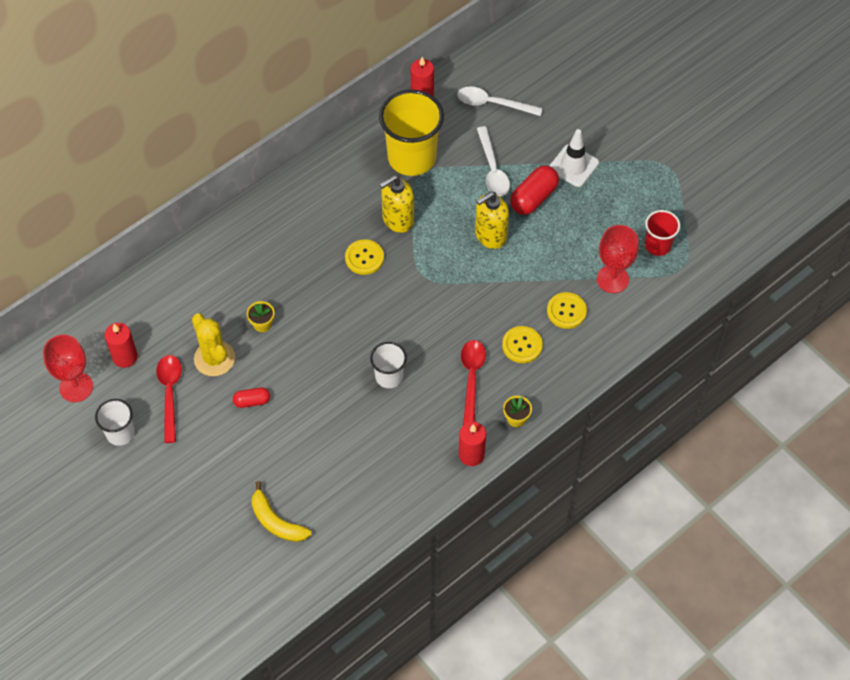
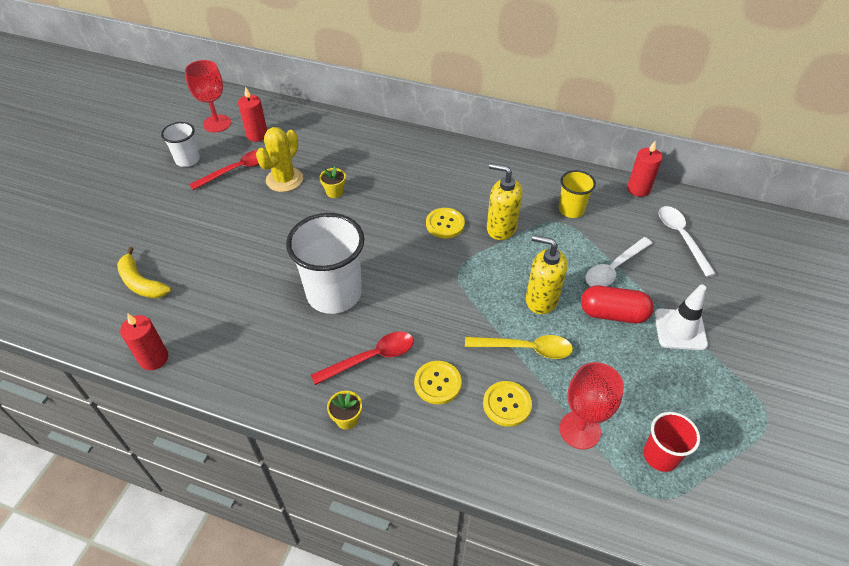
camera: 60 degrees right, 10 degrees down
red capsule [233,387,270,408] -> none
yellow banana [251,481,311,542] -> yellow banana turned 60 degrees counterclockwise [117,247,171,298]
white cup [370,342,407,388] -> white cup [286,213,364,314], size x1.88
yellow cup [379,90,444,176] -> yellow cup [558,170,596,218], size x0.53
red candle [459,422,486,466] -> red candle moved to [120,313,168,370]
none -> yellow spoon [465,335,573,359]

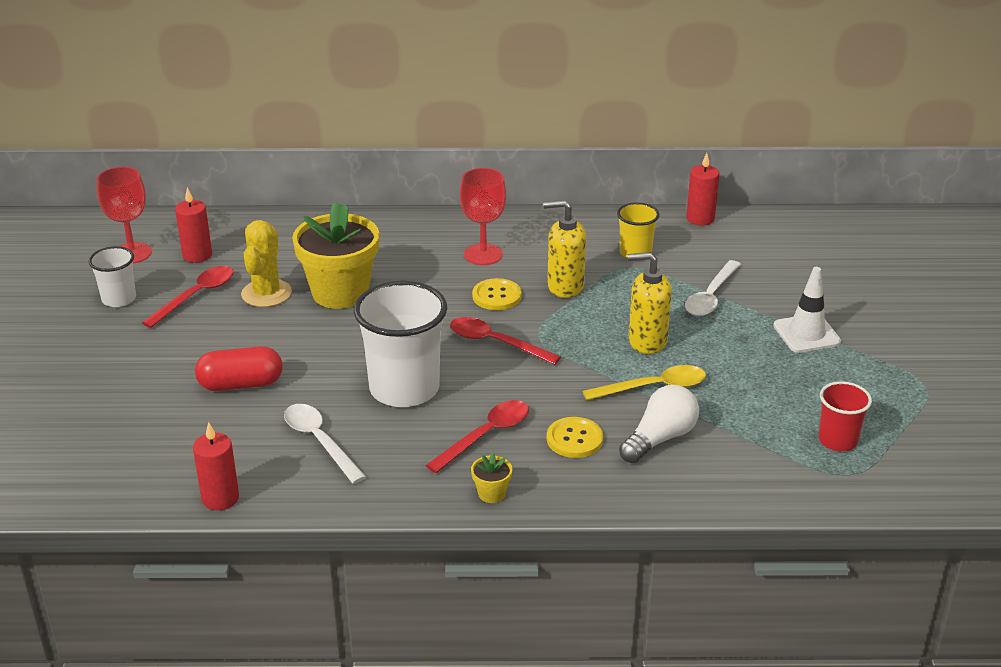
camera: 20 degrees left, 15 degrees down
yellow banana [117,247,171,298] -> none
yellow flower pot [320,166,346,198] -> yellow flower pot [292,201,379,309], size x2.49
yellow button [483,381,532,427] -> white light bulb [619,385,699,463]
red goblet [560,362,624,449] -> red goblet moved to [460,168,506,265]
red capsule [581,286,654,323] -> red capsule moved to [195,346,283,391]
white spoon [659,206,716,277] -> white spoon moved to [284,404,366,484]
none -> red spoon [450,317,561,365]

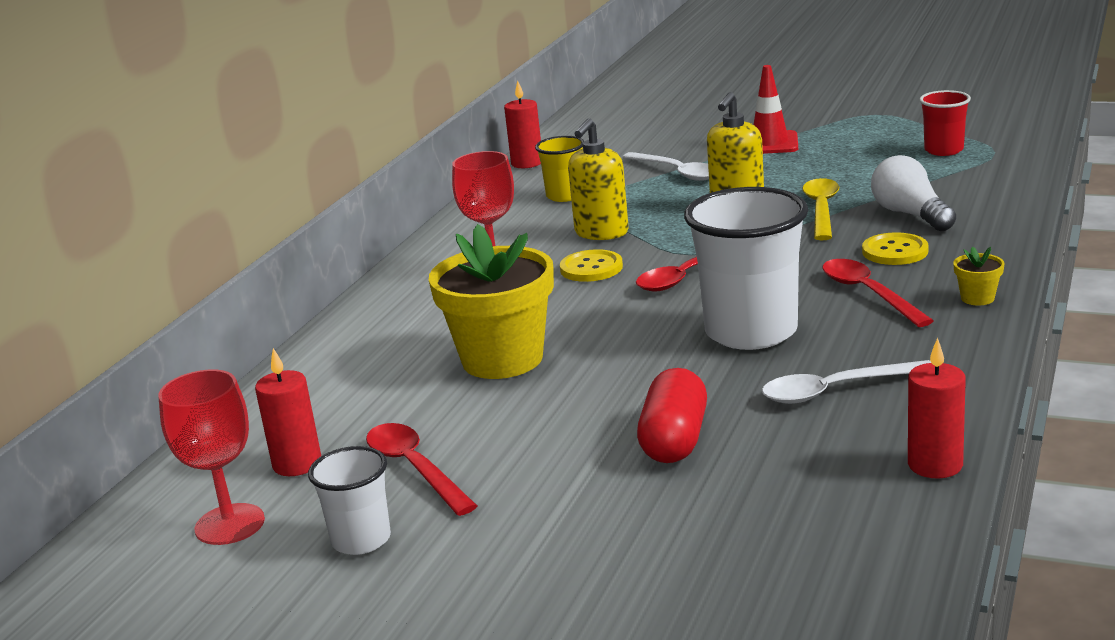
camera: 65 degrees left, 10 degrees down
yellow cactus [241,220,292,307] -> none
white traffic cone [773,267,841,353] -> red traffic cone [753,65,798,154]

